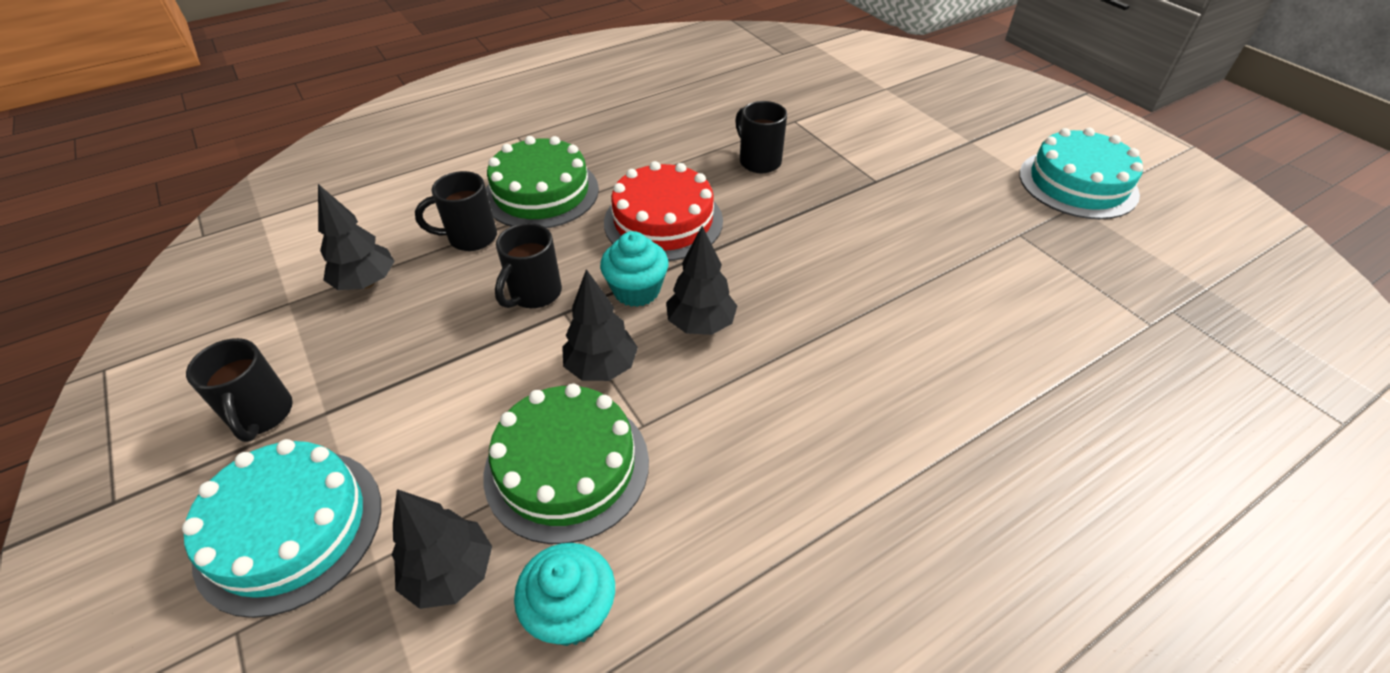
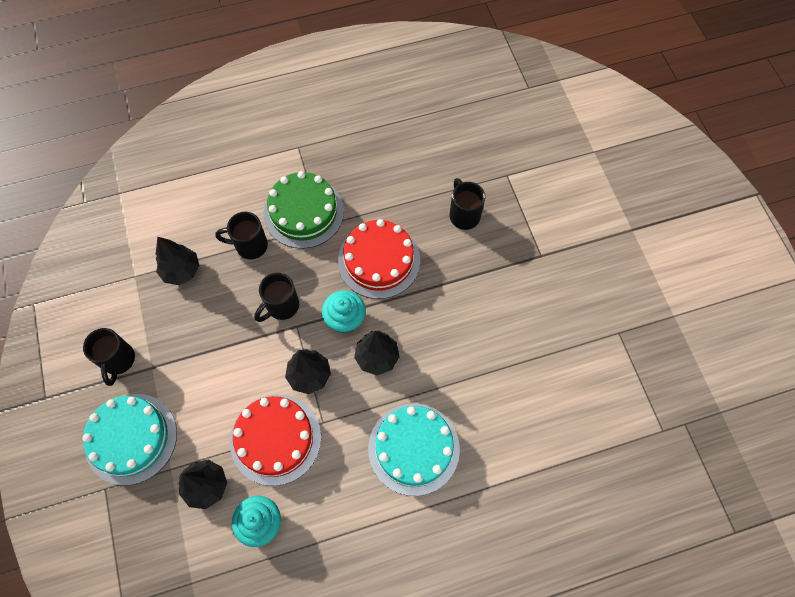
camera: 15 degrees right, 20 degrees up
green cake [484,383,649,544] -> red cake [230,394,321,486]
turquoise cake [1019,128,1143,219] -> turquoise cake moved to [368,403,460,496]

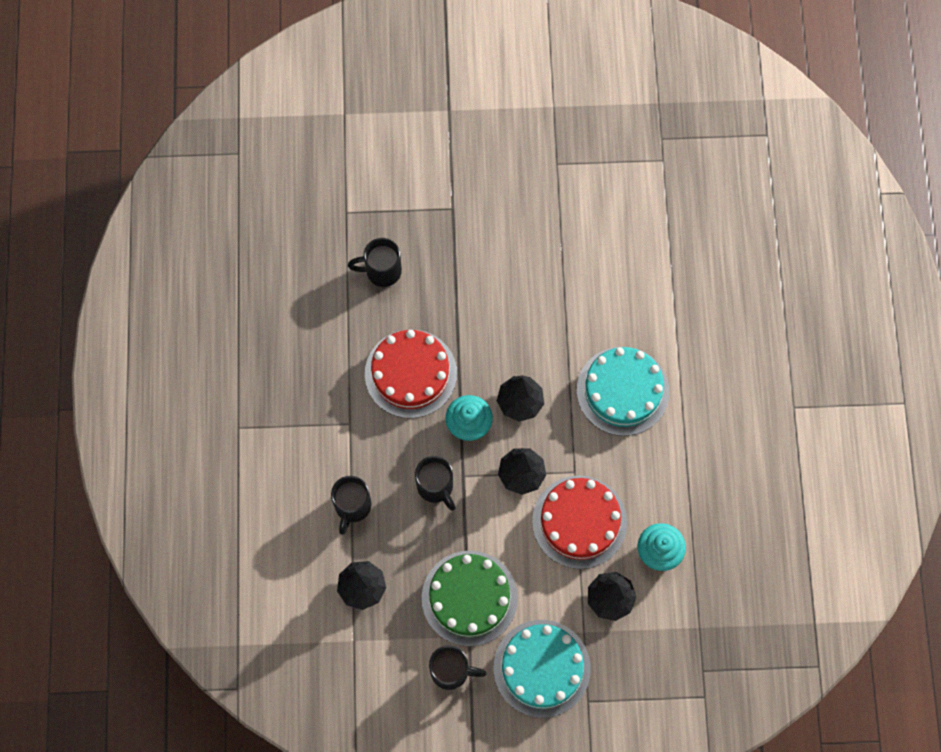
camera: 75 degrees left, 5 degrees up
green cake [264,171,344,249] -> green cake moved to [422,550,518,646]

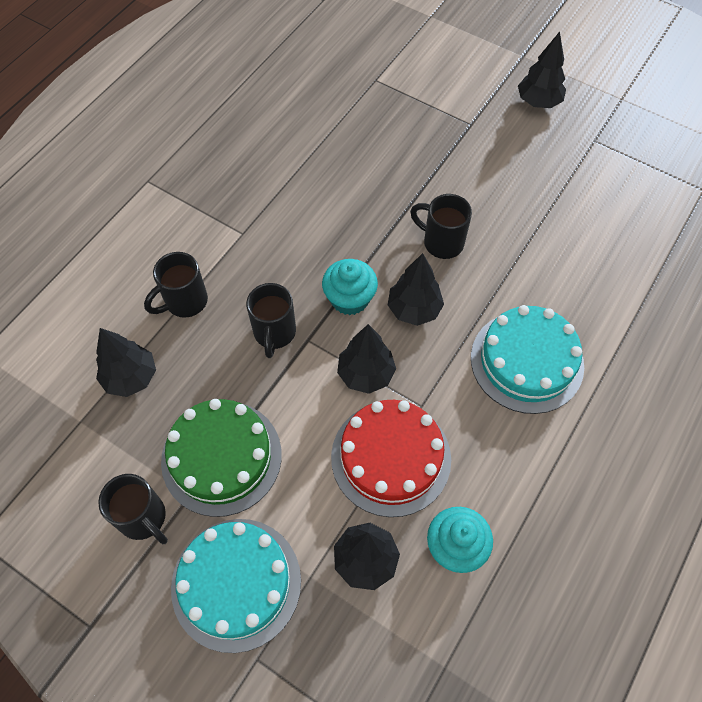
camera: 35 degrees right, 10 degrees down
black mug [348,238,402,287] -> black mug moved to [410,194,472,259]
red cake [365,330,457,418] -> none
none -> black tree [518,32,566,108]

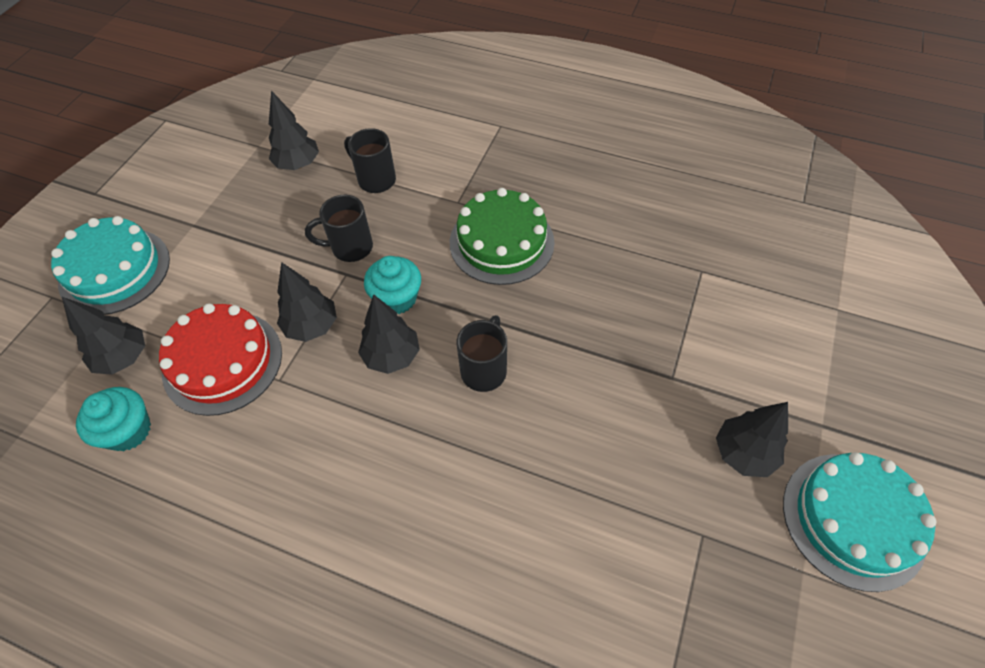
camera: 80 degrees right, 5 degrees down
black mug [98,474,168,544] -> none
green cake [161,399,282,517] -> green cake moved to [450,188,554,285]
turquoise cake [471,305,584,414] -> turquoise cake moved to [783,452,936,592]

